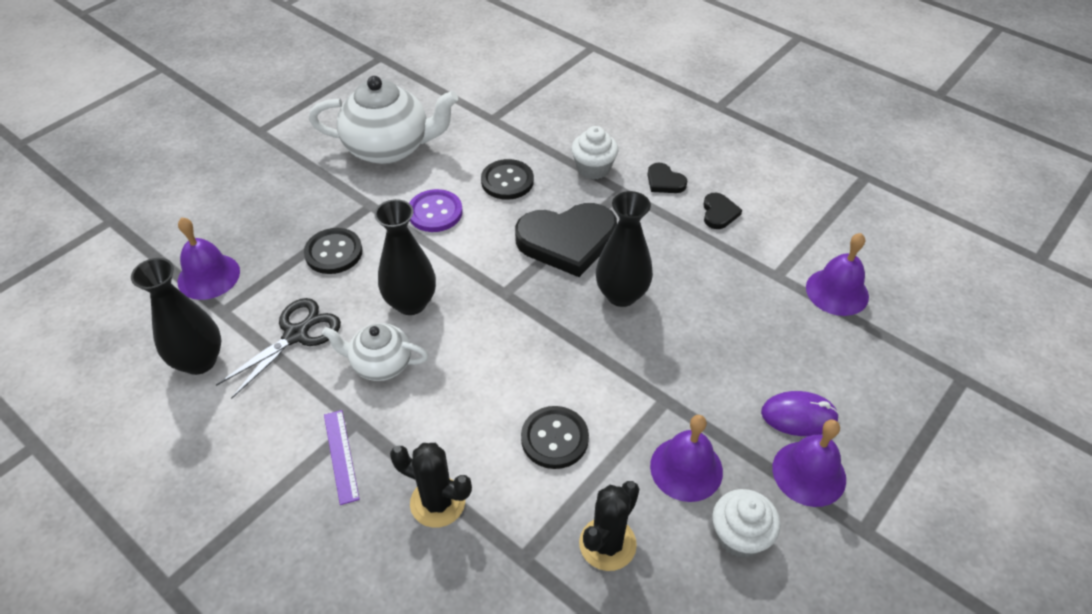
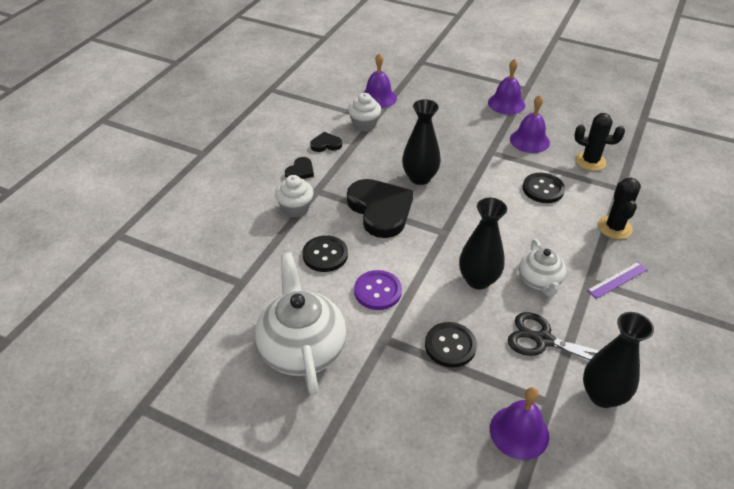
camera: 105 degrees left, 5 degrees down
white cupcake [712,489,781,558] -> white cupcake moved to [348,93,381,132]
purple mouse [761,391,839,436] -> none

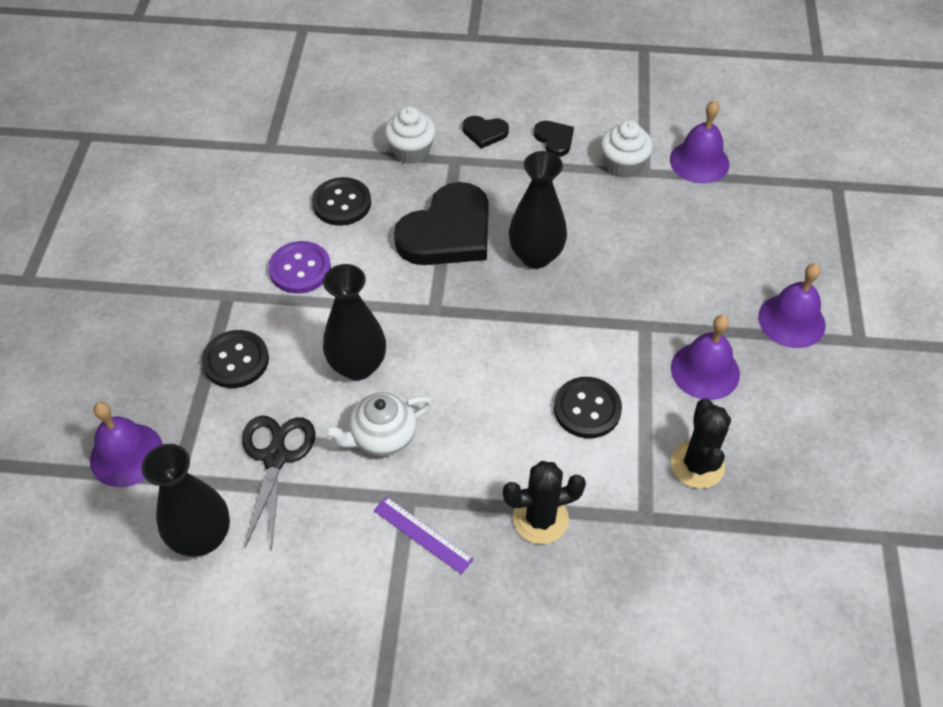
camera: 70 degrees right, 10 degrees up
white teapot [255,252,346,395] -> none

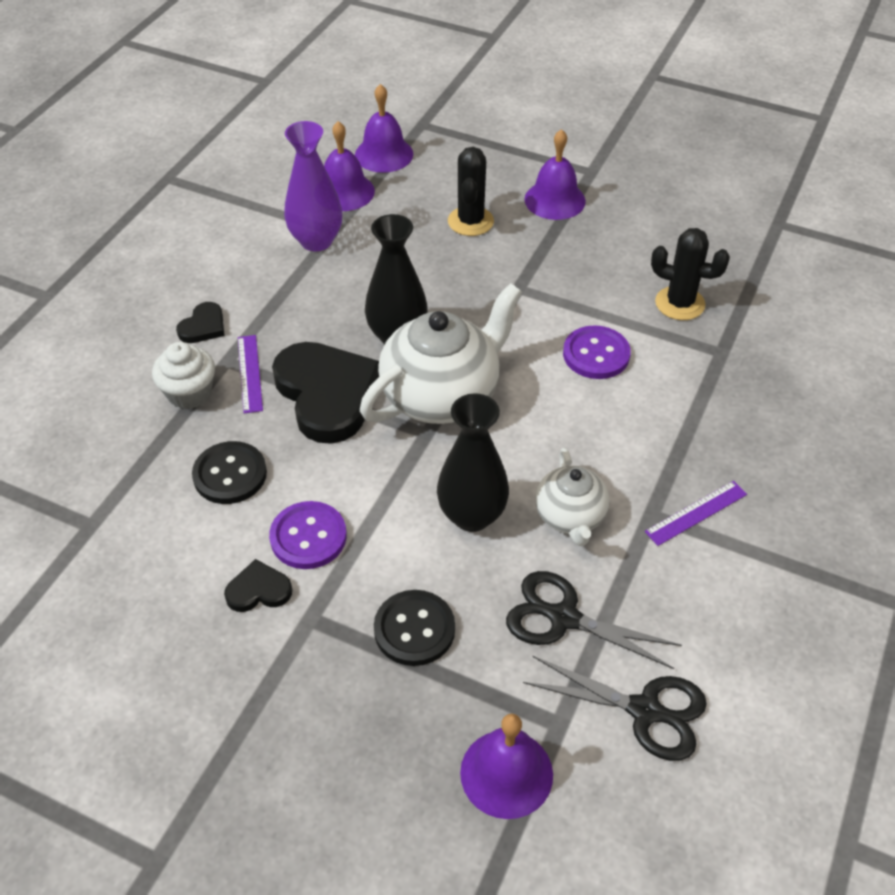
camera: 70 degrees left, 5 degrees down
black vase [142,444,230,557] -> black scissors [523,656,707,761]
black cactus [503,461,586,544] -> black cactus moved to [448,147,494,236]
black heart [534,121,574,157] -> black heart moved to [224,559,292,612]
black button [554,377,622,438] -> purple button [563,325,631,379]
white cupcake [601,120,653,178] -> purple vase [284,121,343,251]
purple bell [671,315,740,400] -> purple bell moved to [355,84,413,173]
none -> purple ruler [238,335,263,413]
none -> white teapot [360,283,522,424]

